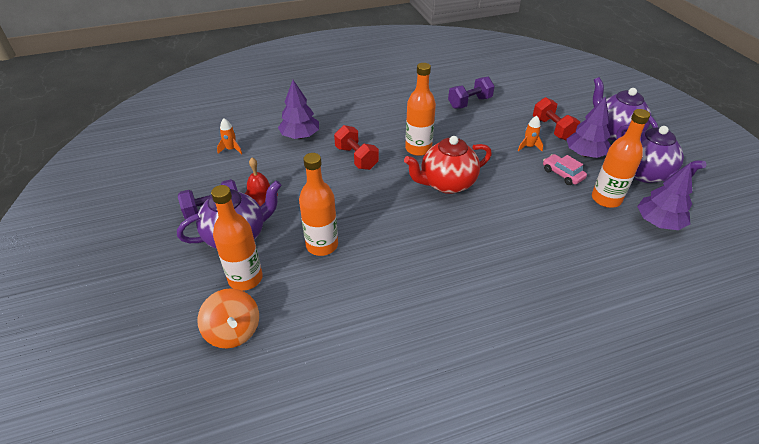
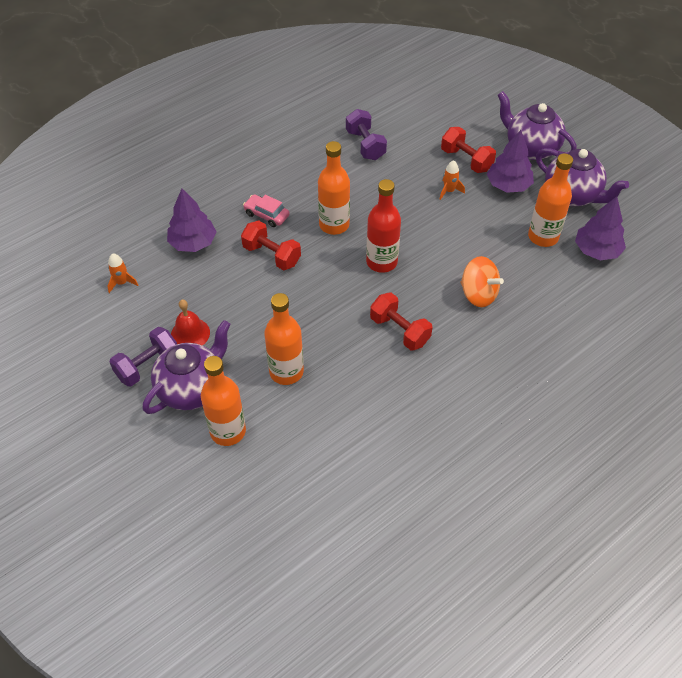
camera: 20 degrees left, 10 degrees up
orange spinning top [197,288,259,349] -> orange spinning top moved to [460,256,504,307]
red teapot [404,136,492,194] -> red bottle [366,179,401,273]
purple dumbbell [448,77,495,109] -> purple dumbbell turned 60 degrees counterclockwise [346,109,387,160]
pink car [543,154,587,185] -> pink car moved to [243,194,290,227]
none -> red dumbbell [370,292,433,351]

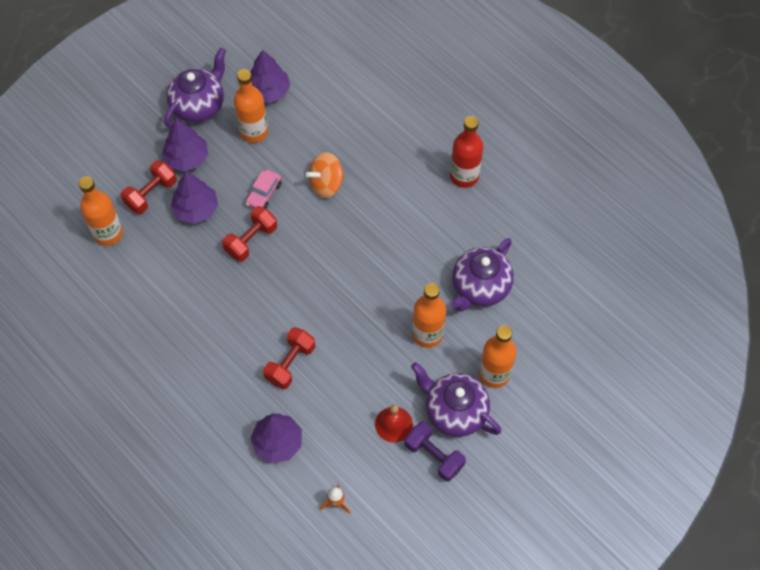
camera: 95 degrees left, 10 degrees up
pink car [243,194,290,227] -> pink car moved to [245,169,282,209]
orange bottle [318,141,350,235] -> orange bottle moved to [79,176,123,246]
purple dumbbell [346,109,387,160] -> none
red bottle [366,179,401,273] -> red bottle moved to [450,116,484,188]
red dumbbell [370,292,433,351] -> red dumbbell moved to [222,206,277,262]
orange rocket [439,160,465,200] -> purple tree [171,172,218,224]
orange spinning top [460,256,504,307] -> orange spinning top turned 150 degrees counterclockwise [306,152,344,198]
purple teapot [497,91,576,160] -> purple teapot moved to [451,238,514,312]

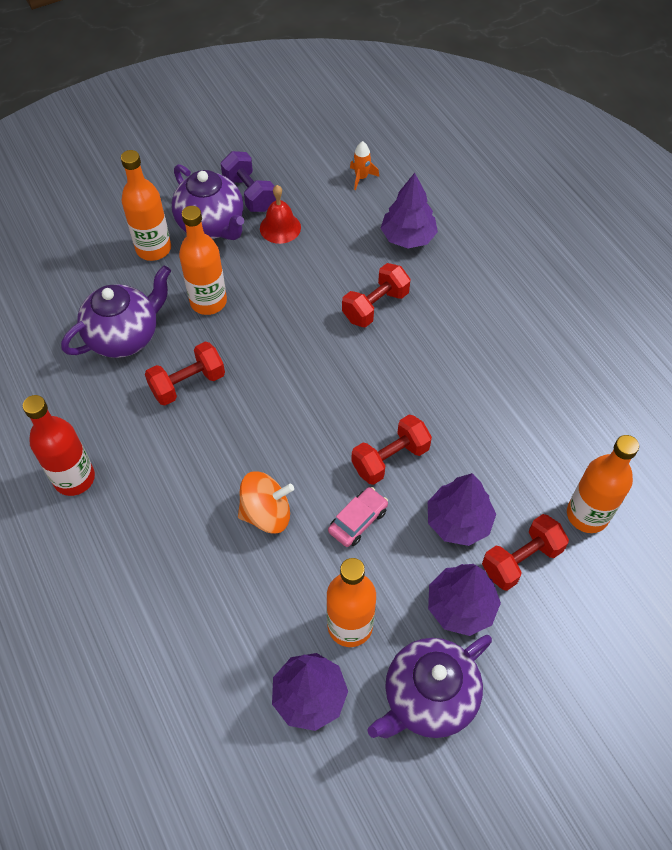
camera: 165 degrees left, 5 degrees down
none -> red dumbbell [145,342,225,406]

